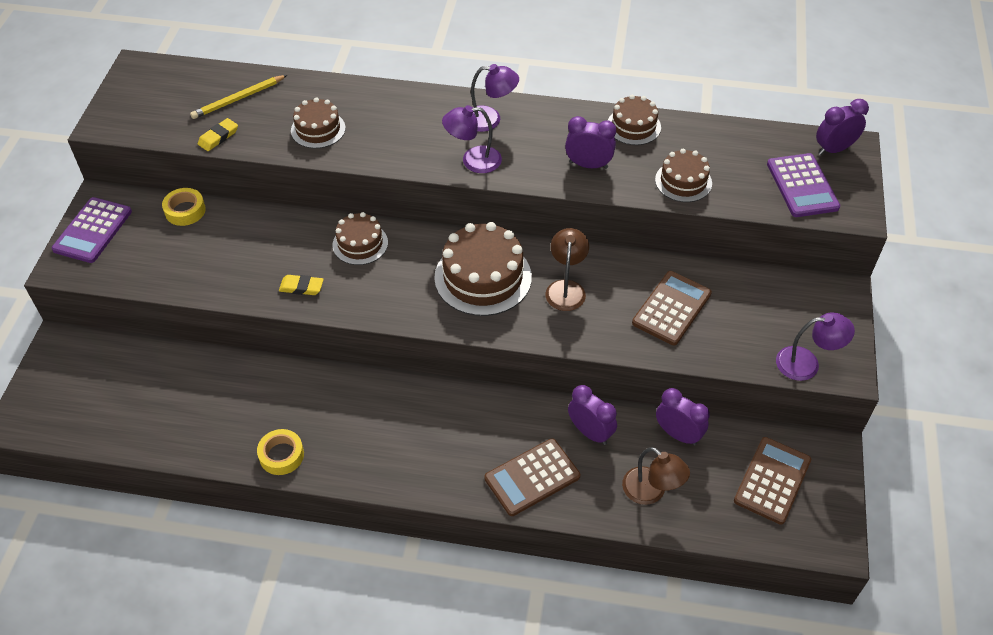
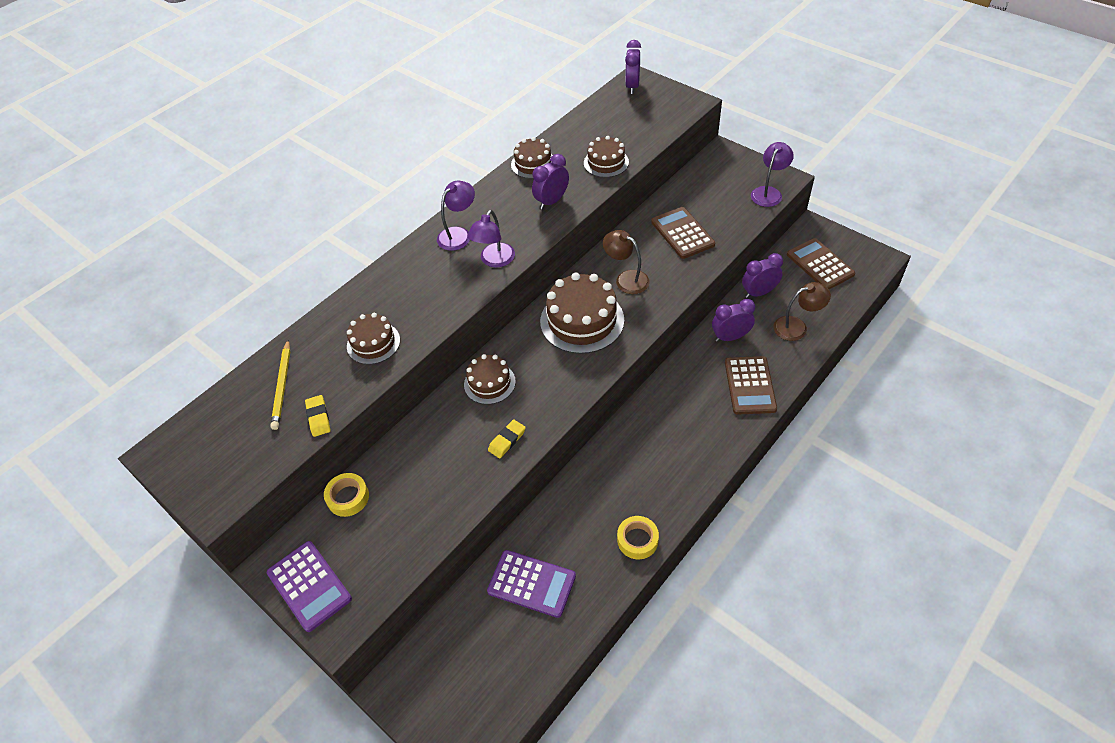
camera: 55 degrees left, 0 degrees up
purple calculator [767,153,840,217] -> purple calculator moved to [487,550,576,618]

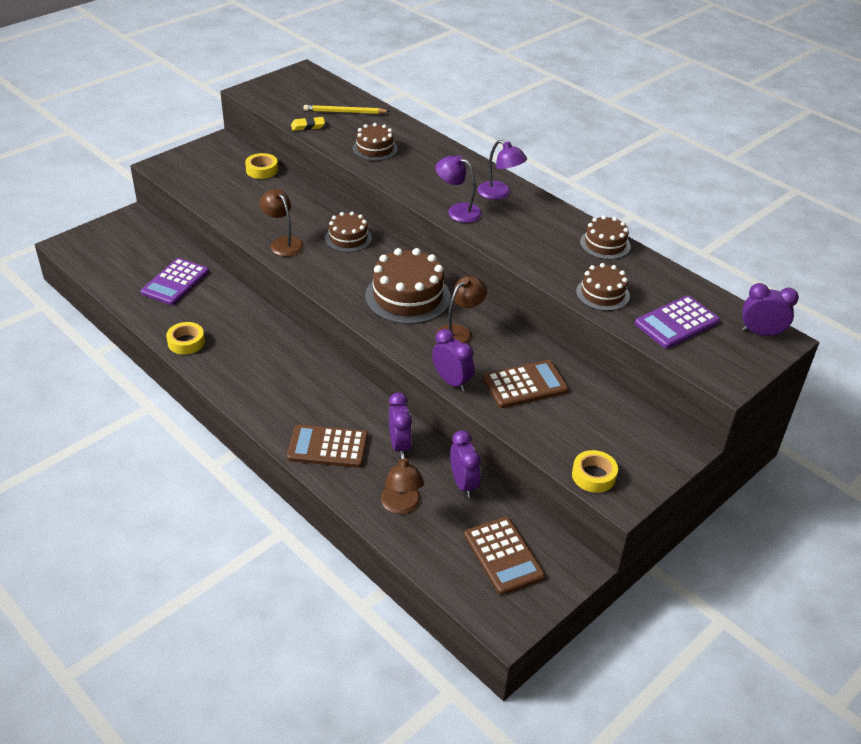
camera: 90 degrees right, 10 degrees down
purple calculator [267,541,352,632] -> purple calculator moved to [635,295,720,349]
yellow eraser [488,419,526,458] -> brown lamp [260,189,304,257]
purple clock [532,154,569,209] -> purple clock moved to [432,329,474,391]
purple lamp [751,142,794,207] -> yellow tape [572,450,618,493]
brown calculator [787,238,855,289] -> brown calculator turned 90 degrees clockwise [464,517,545,595]

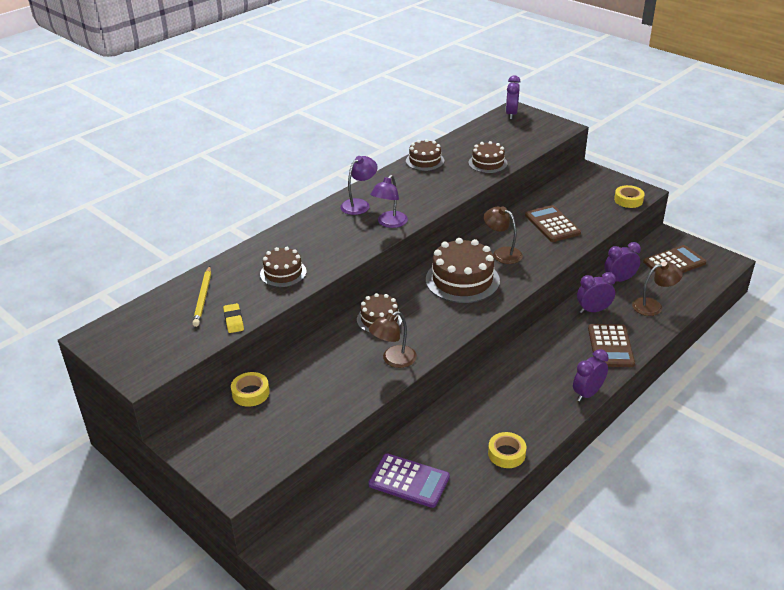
camera: 90 degrees left, 5 degrees down
purple clock [432,329,474,391] -> purple clock moved to [573,349,609,402]
purple calculator [635,295,720,349] -> none

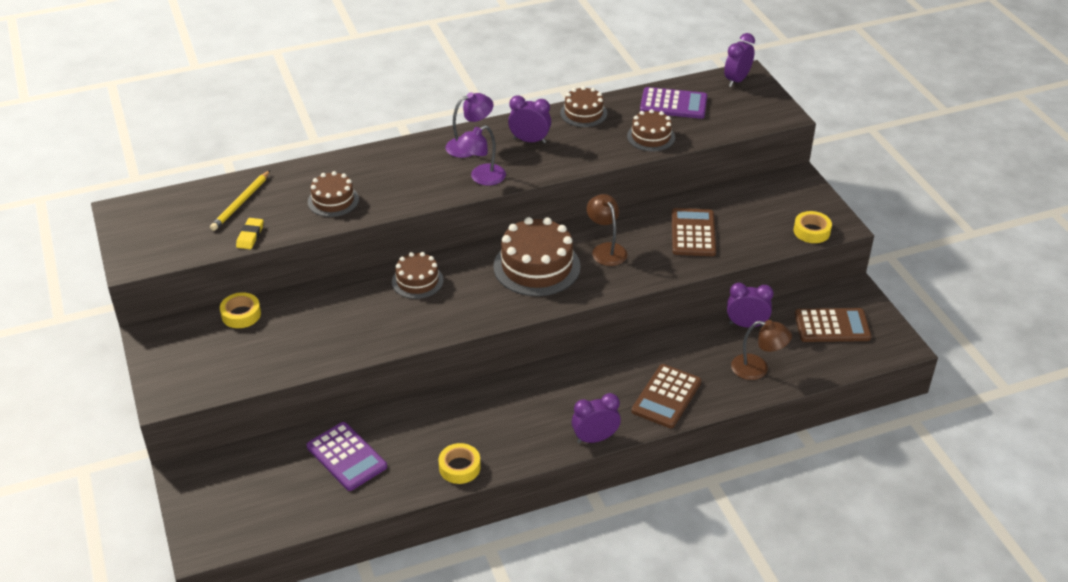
camera: 25 degrees right, 5 degrees up
brown lamp [369,311,417,368] -> none
purple clock [577,272,616,313] -> purple clock moved to [508,95,551,143]
none -> purple calculator [640,87,707,119]

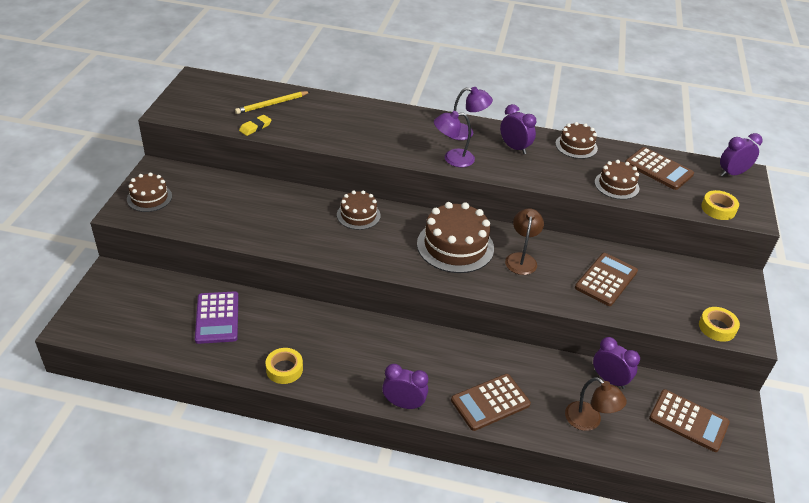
camera: 30 degrees right, 0 degrees up
yellow tape [220,292,261,328] -> yellow tape moved to [701,190,739,220]
brown cake [308,171,359,217] -> brown cake moved to [127,173,172,212]
purple calculator [640,87,707,119] -> brown calculator [625,147,694,190]

